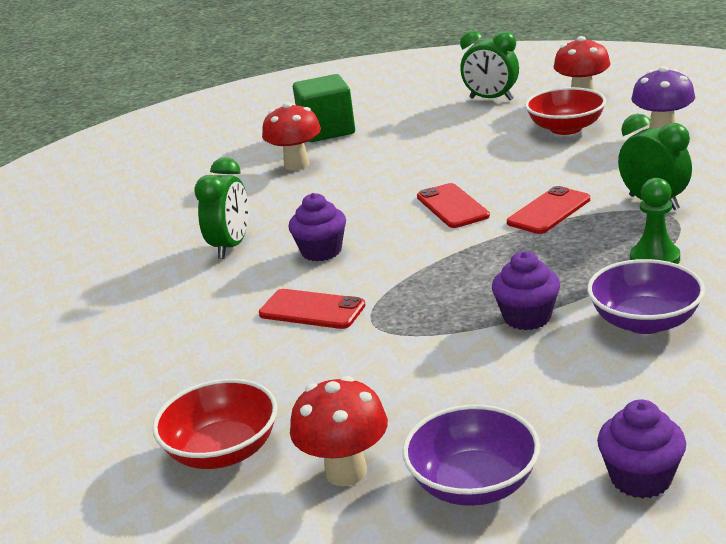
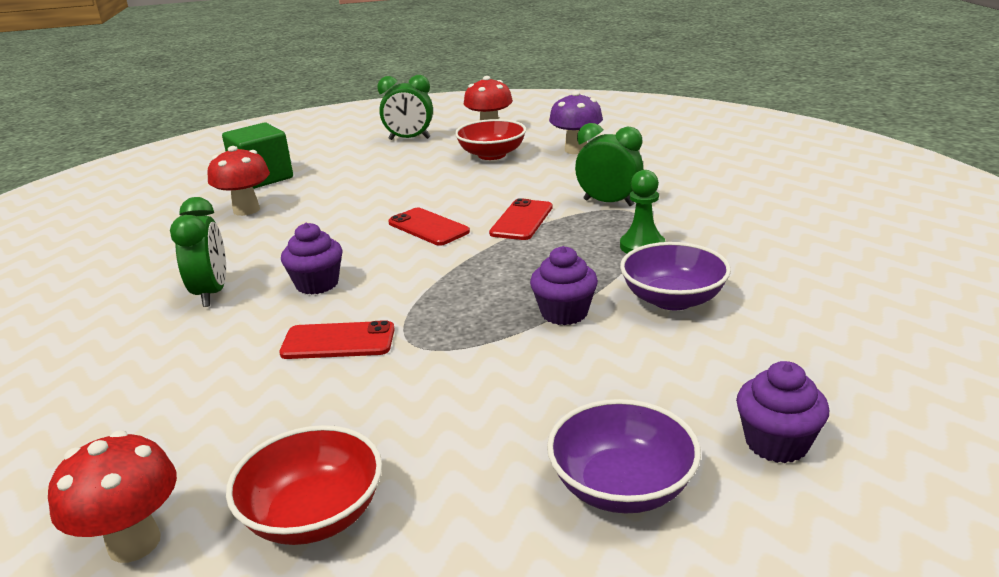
camera: 25 degrees left, 0 degrees up
red mushroom [290,376,388,486] -> red mushroom moved to [48,430,177,563]

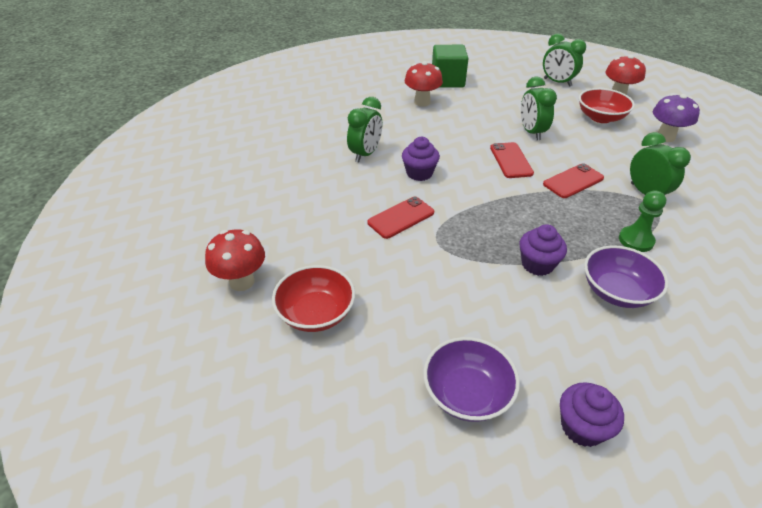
camera: 35 degrees right, 15 degrees up
red phone [279,320,395,359] -> red phone turned 75 degrees counterclockwise [368,197,434,239]
none -> green clock [521,77,557,140]

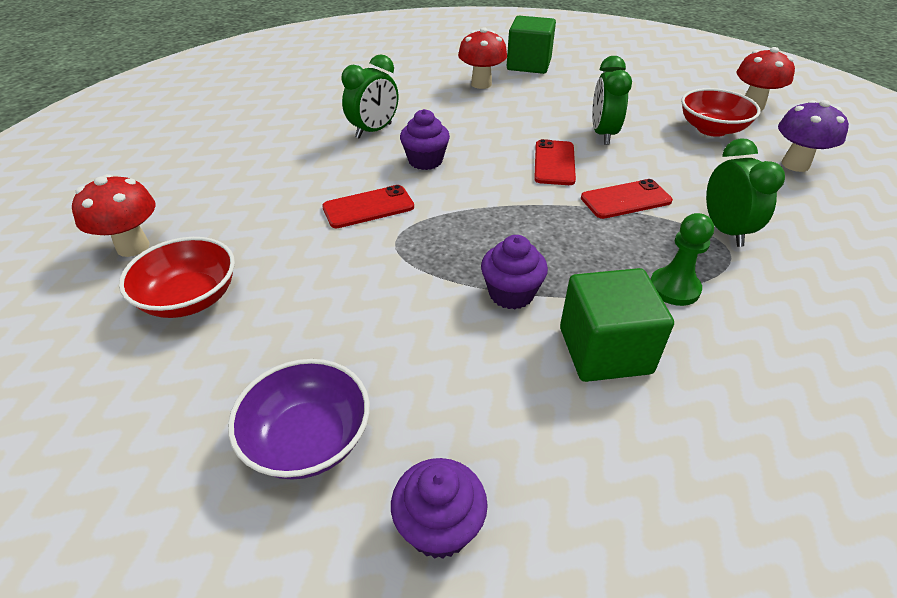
camera: 15 degrees right, 0 degrees up
green clock [543,33,586,87] -> none
purple bowl [584,245,669,308] -> green cube [560,268,674,382]

